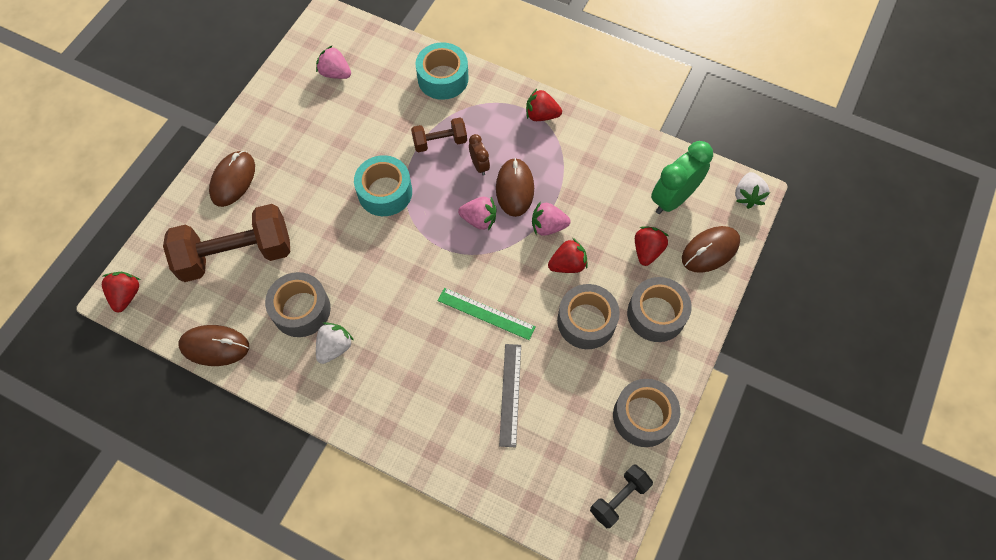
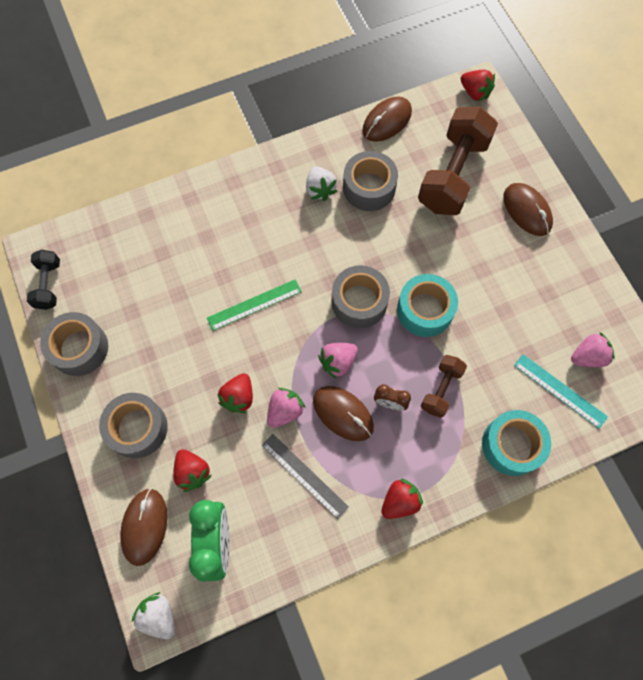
camera: 130 degrees right, 5 degrees up
grey ruler [499,344,521,448] -> grey ruler moved to [261,434,349,519]
grey tape [557,284,620,349] -> grey tape moved to [332,265,390,328]
none -> turquoise ruler [514,354,608,429]

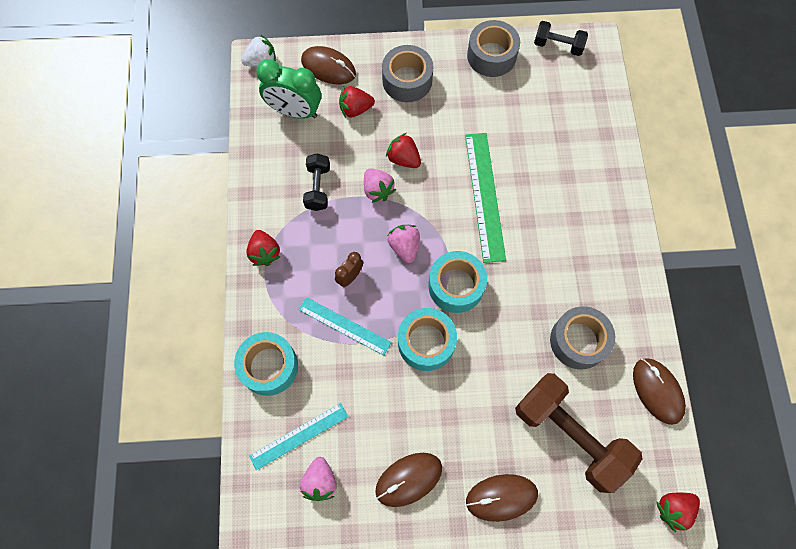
camera: 110 degrees right, 0 degrees up
green ruler [207,279,302,331] -> green ruler [465,133,506,263], size x1.53
grey ruler [261,434,349,519] -> black dumbbell [303,153,330,211]
white strawberry [306,166,338,201] -> none
brown mouse [313,386,374,441] -> brown mouse moved to [375,453,442,507]
grey tape [332,265,390,328] -> turquoise tape [428,251,487,313]
brown dumbbell [421,355,467,418] -> turquoise ruler [299,297,391,356]

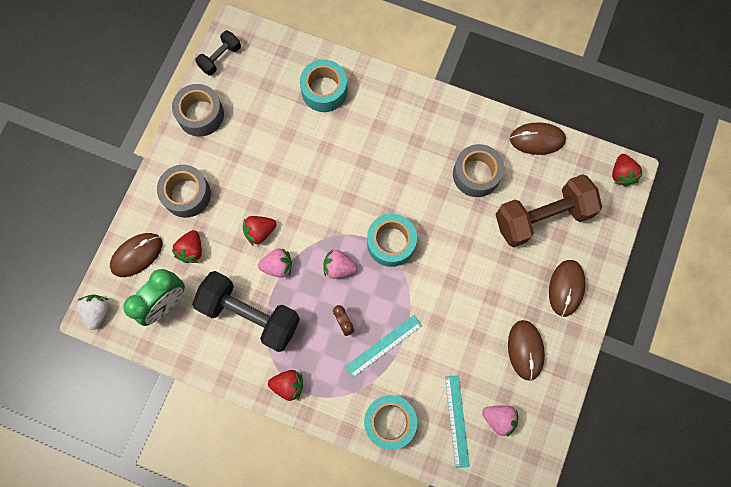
camera: 65 degrees left, 5 degrees up
black dumbbell [303,153,330,211] -> black dumbbell [192,271,300,352], size x1.97
turquoise tape [398,308,457,371] -> turquoise tape moved to [300,60,347,112]
green ruler [465,133,506,263] -> none

